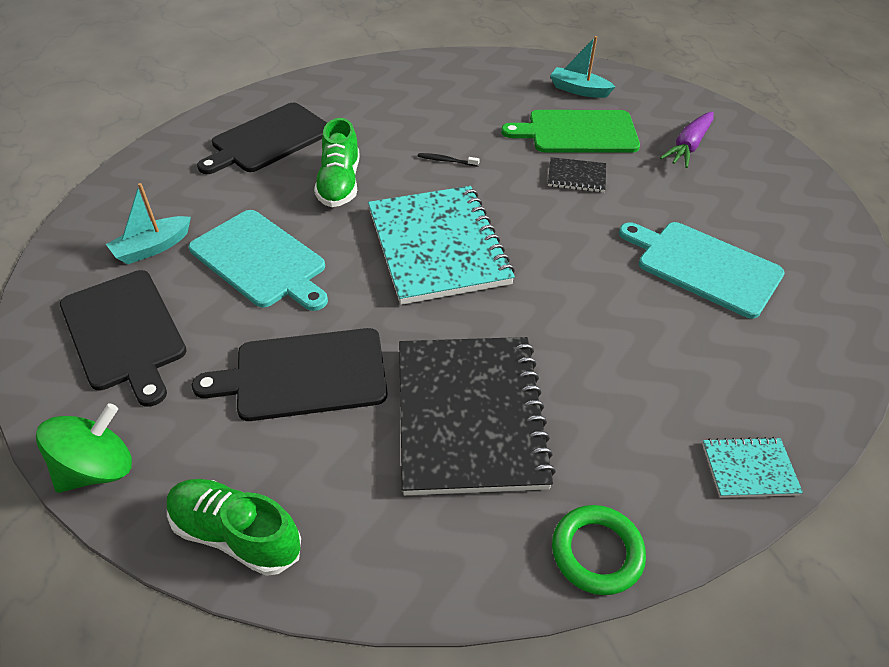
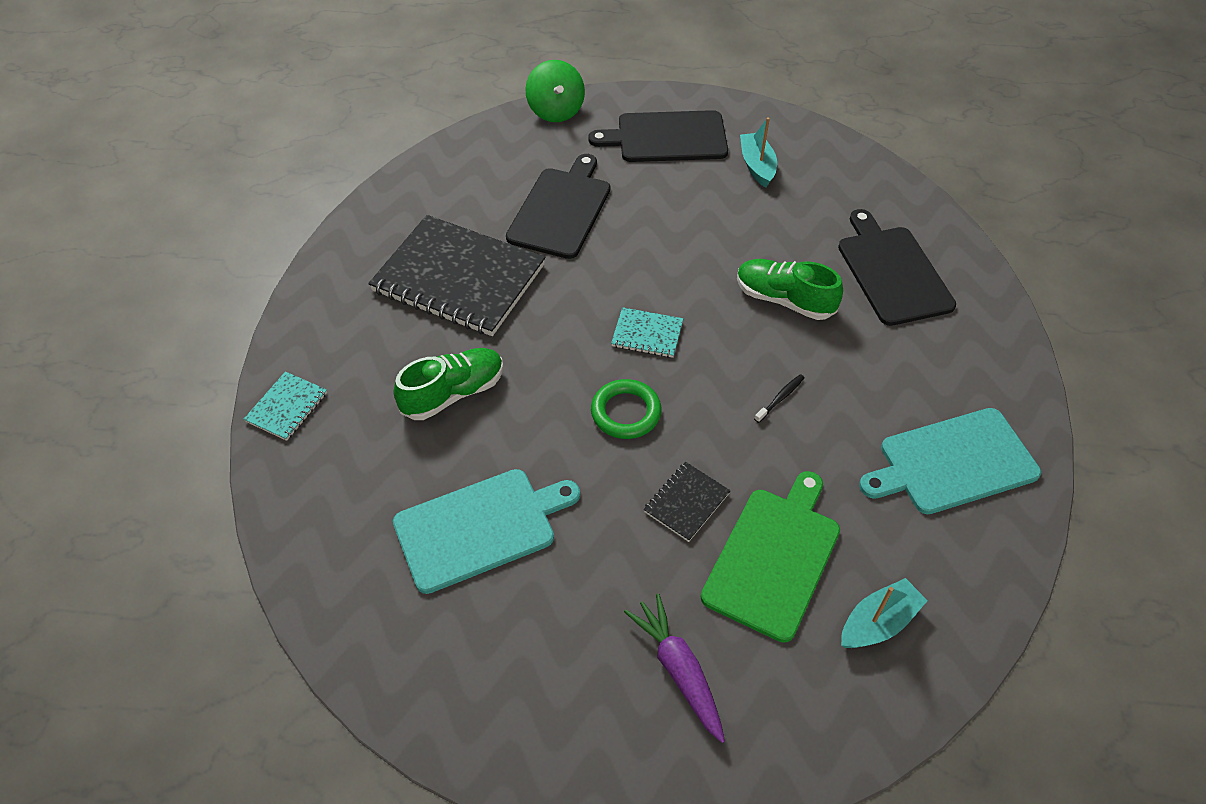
camera: 120 degrees right, 5 degrees up
green shoe [167,479,301,576] -> green shoe moved to [394,348,503,420]
turquoise cutting board [189,210,328,311] -> turquoise cutting board moved to [859,408,1041,514]
turquoise notebook [368,186,515,305] -> turquoise notebook [611,307,683,358], size x0.43
green ring [552,505,646,595] -> green ring moved to [591,379,662,439]

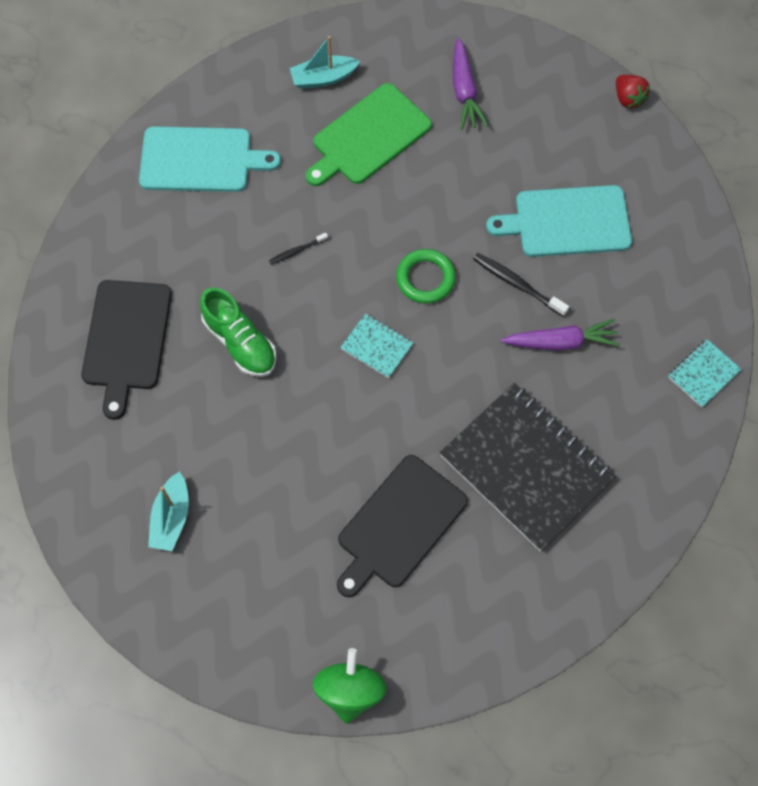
camera: 160 degrees left, 15 degrees up
green shoe [394,348,503,420] -> purple carrot [501,319,620,351]
black cutting board [588,110,728,162] -> none
black notebook [644,462,731,542] -> none
none -> black toothbrush [473,253,569,316]
none -> red strawberry [616,75,650,108]

